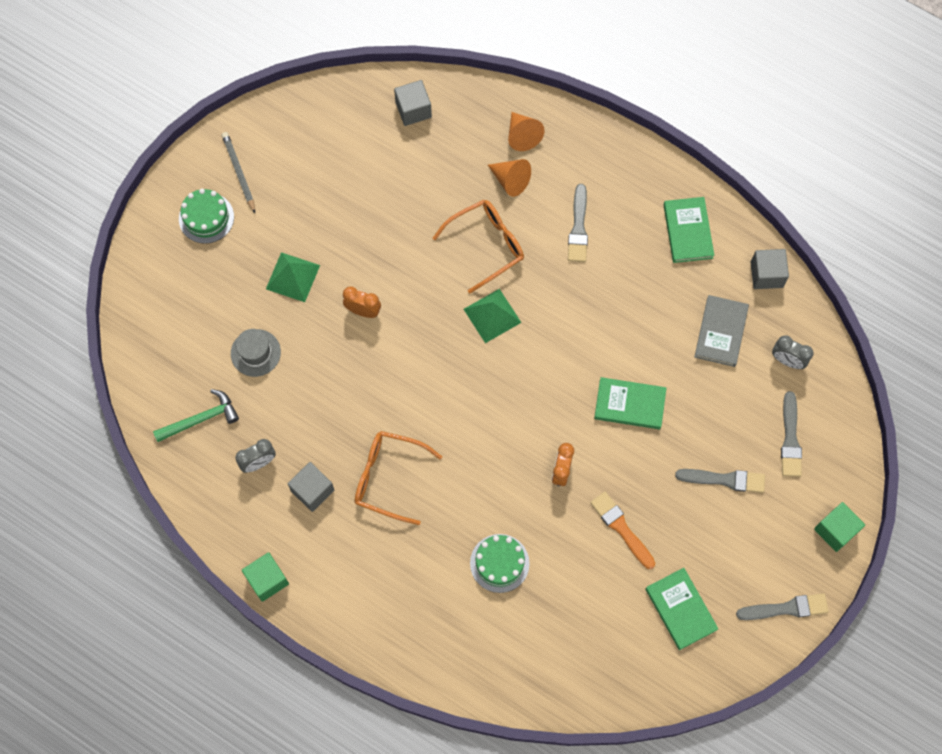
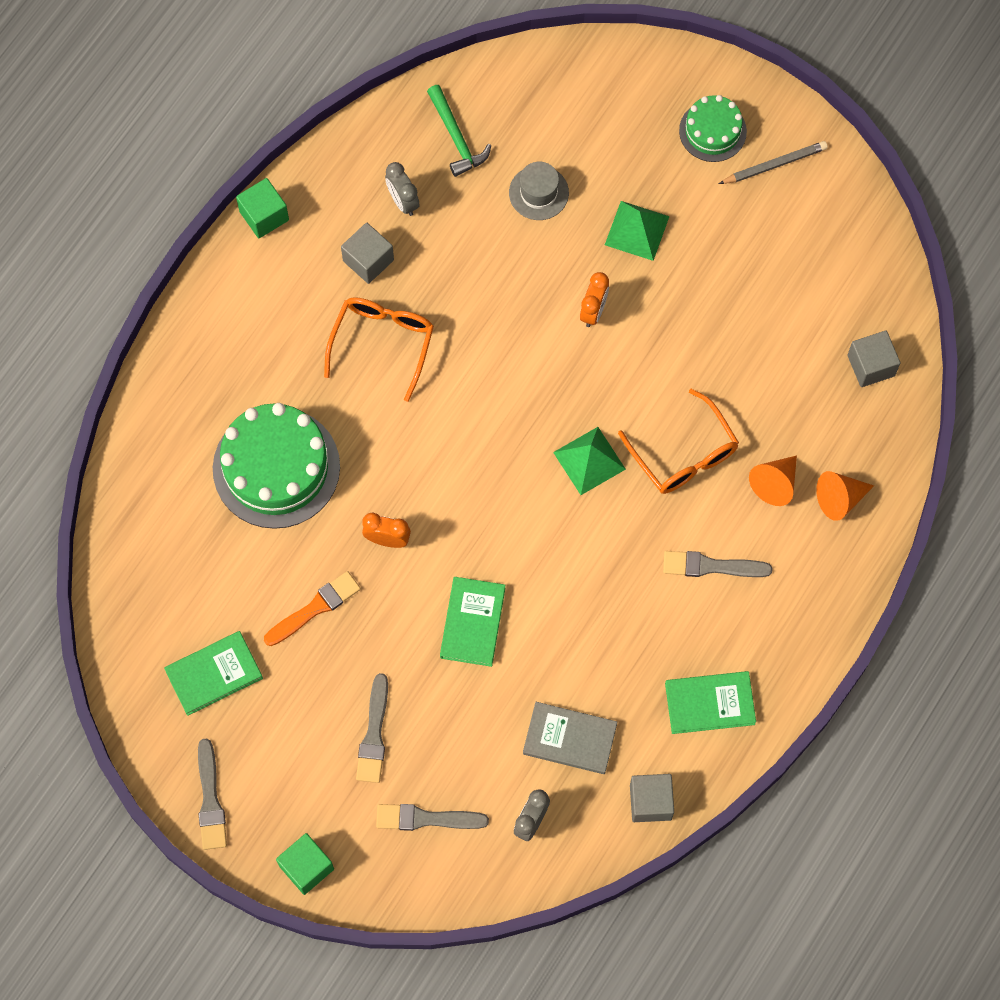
camera: 90 degrees right, 0 degrees up
green cake [470,534,530,593] -> green cake [213,403,340,529], size x1.80

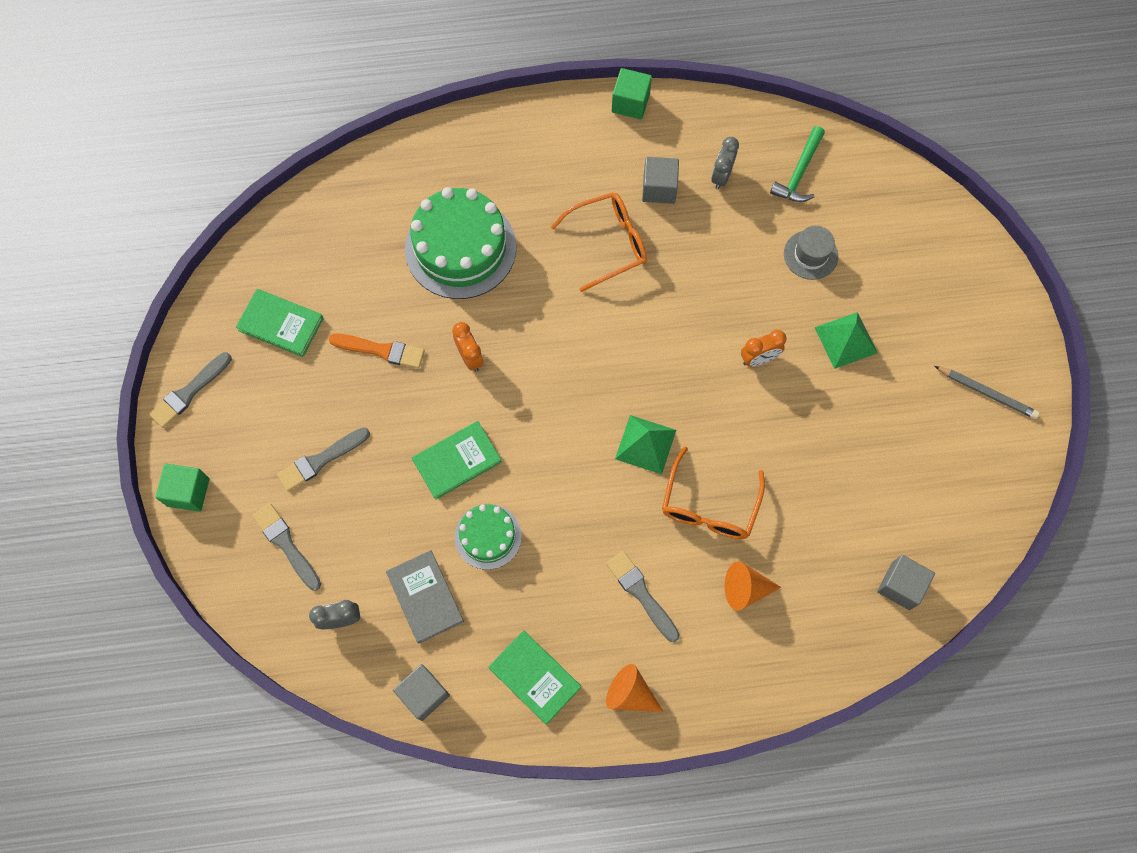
camera: 50 degrees right, 0 degrees up
green cake [679,95,747,162] -> green cake moved to [455,504,521,570]
orange cone [816,471,874,521] -> orange cone moved to [606,664,663,712]

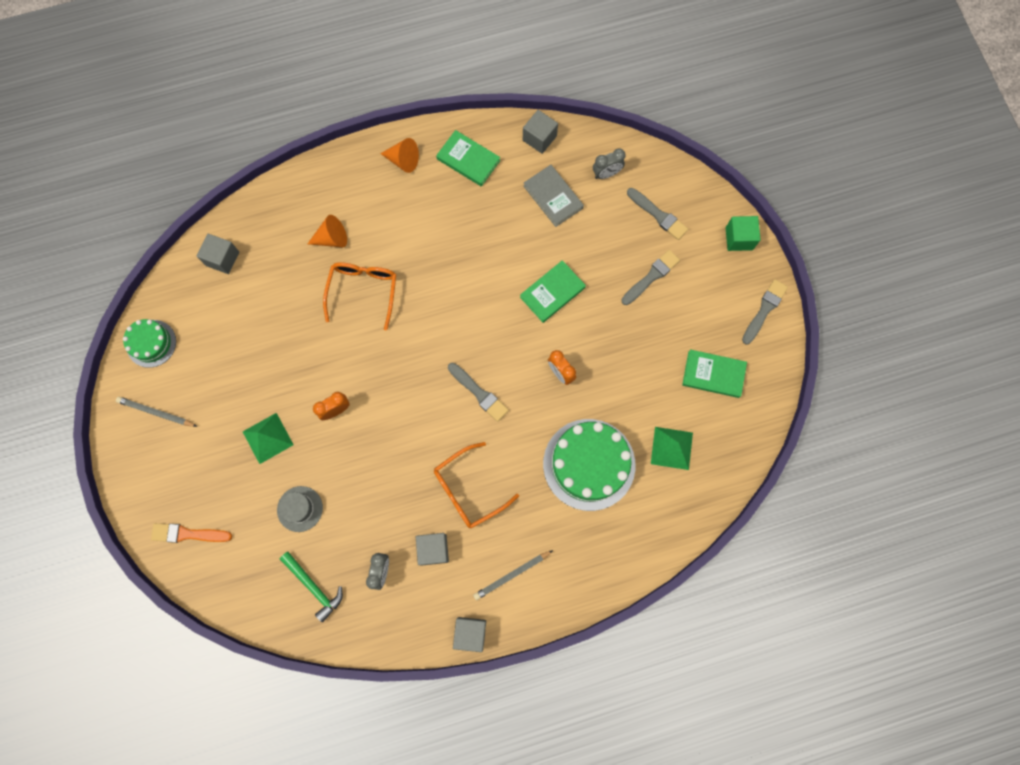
camera: 170 degrees right, 5 degrees up
orange brush [329,333,425,369] -> orange brush moved to [151,523,232,543]
green cake [455,504,521,570] -> green cake moved to [123,319,176,368]
grey brush [606,551,680,642] -> grey brush moved to [448,363,509,422]
green cube [612,68,652,120] -> grey cube [453,617,486,652]
green pyramid [615,415,676,474] -> green pyramid moved to [651,427,693,470]
green hammer [770,126,825,202] -> green hammer turned 120 degrees clockwise [280,552,343,622]
none -> grey pencil [473,550,553,600]

